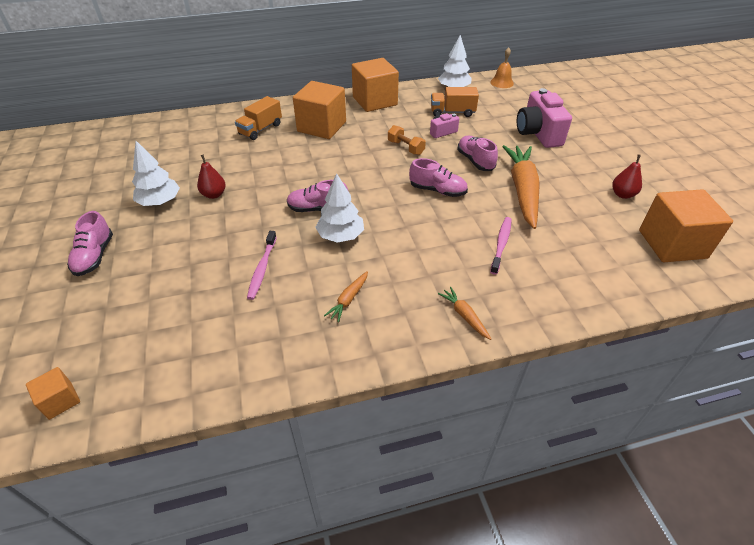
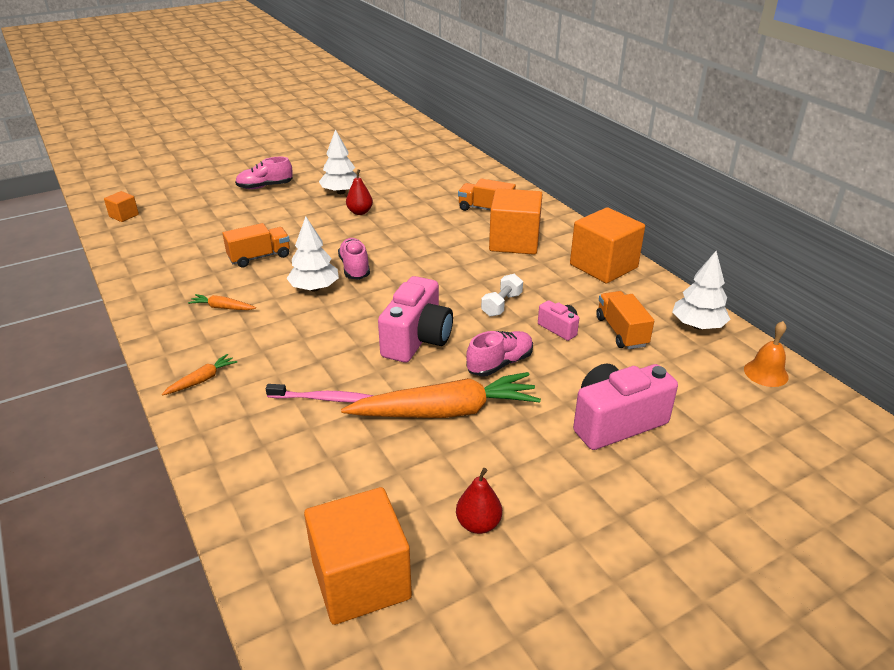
camera: 75 degrees right, 10 degrees down
pink toothbrush [247,231,277,300] -> orange truck [222,223,290,268]
orange dumbbell [388,125,426,155] -> white dumbbell [481,274,523,317]
pink shoe [409,158,468,197] -> pink camera [378,276,453,362]

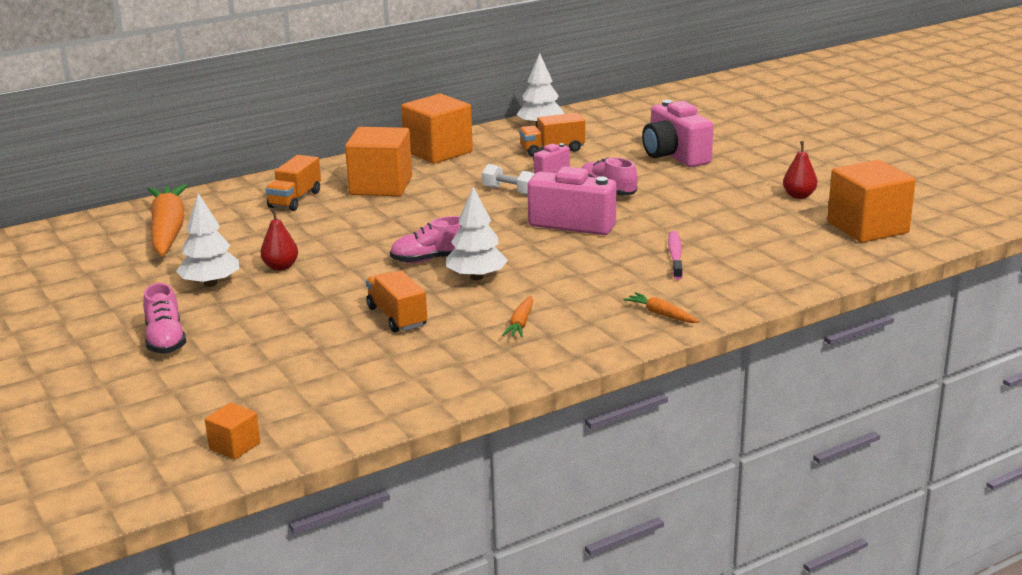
camera: 90 degrees left, 10 degrees down
orange carrot [341,372,541,418] -> orange carrot moved to [148,184,188,256]
orange bell [744,321,789,387] -> none

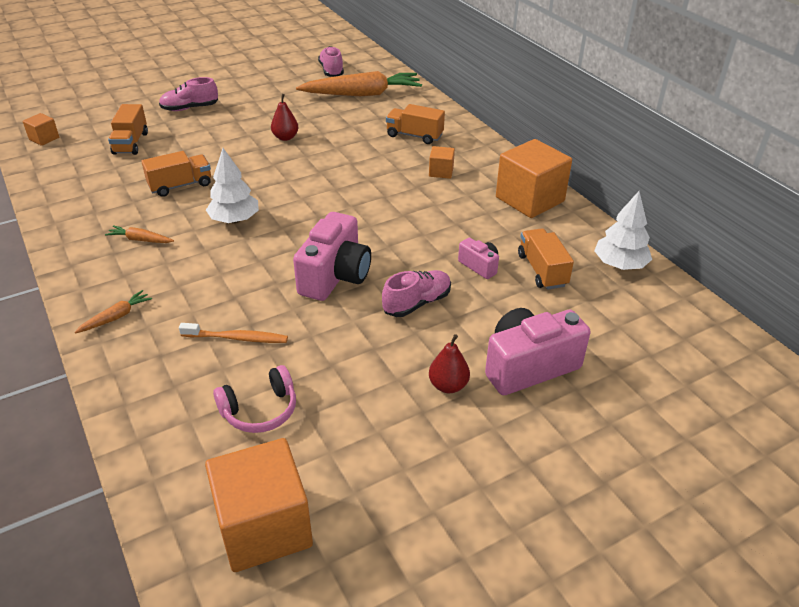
camera: 90 degrees right, 15 degrees up
white tree [176,193,239,287] -> none
orange cube [345,127,412,196] -> orange cube [429,146,455,179], size x0.47
pink shoe [390,216,462,263] -> pink shoe moved to [318,46,344,77]
white dumbbell [482,164,535,195] -> none
pink toothbrush [668,231,683,280] -> orange toothbrush [179,323,288,343]
red pear [783,141,817,199] -> red pear moved to [429,334,470,393]
none -> orange truck [108,104,148,155]
none -> pink headphones [213,365,296,433]

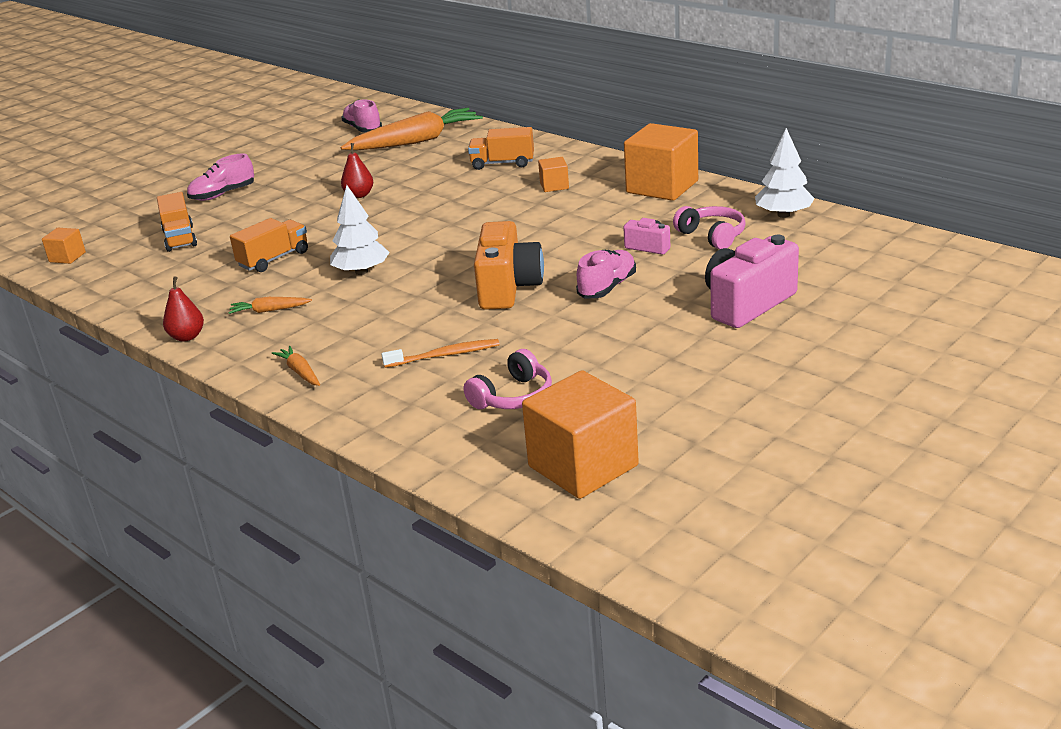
camera: 15 degrees left, 10 degrees down
orange carrot [75,290,152,333] -> orange carrot turned 60 degrees counterclockwise [272,346,320,386]
pink camera [293,212,371,301] -> orange camera [474,221,544,310]
red pear [429,334,470,393] -> red pear moved to [163,276,204,342]
orange truck [518,228,574,290] -> pink headphones [673,206,746,250]

